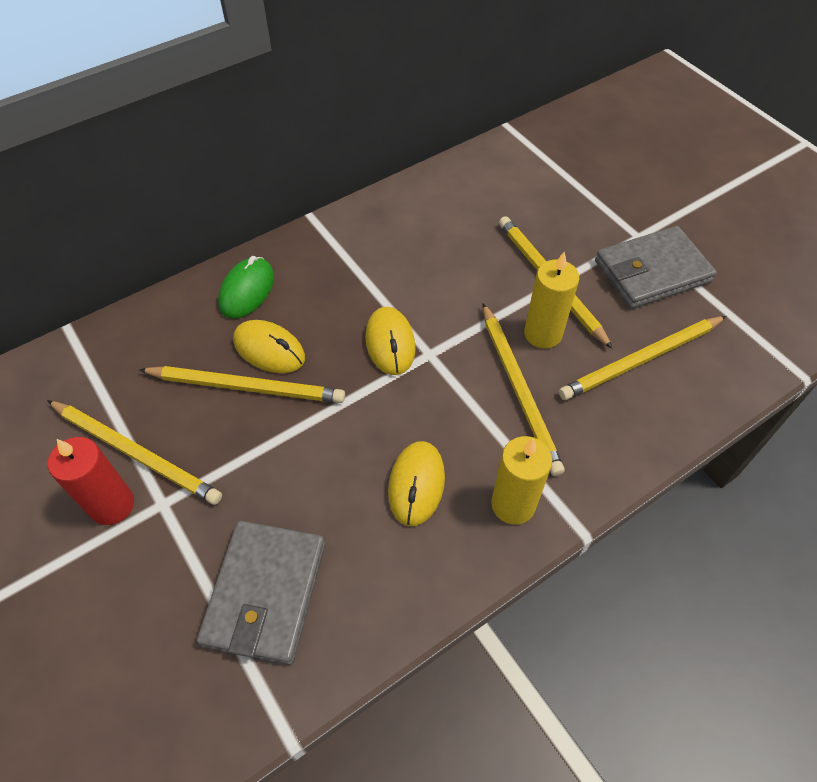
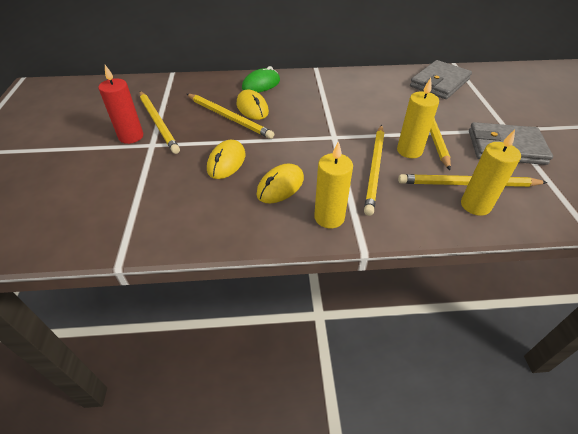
camera: 30 degrees right, 10 degrees down
grey wallet [197,521,325,665] -> grey wallet moved to [410,60,472,99]
yellow mouse [365,307,416,375] -> yellow mouse moved to [207,140,245,179]
none -> yellow candle [461,130,521,216]

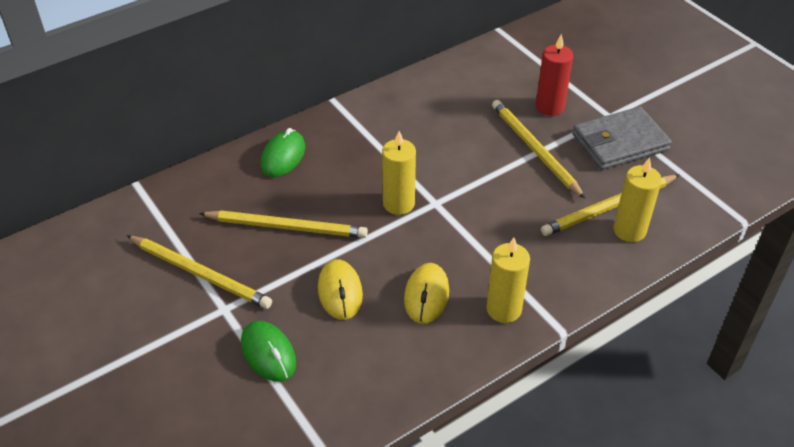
camera: 30 degrees left, 0 degrees up
red candle [98,65,143,144] -> red candle moved to [536,34,573,116]
yellow mouse [237,90,269,120] -> none
yellow pencil [364,125,384,216] -> none
yellow candle [397,78,439,158] -> yellow candle moved to [382,131,416,215]
grey wallet [410,60,472,99] -> none
none -> green mouse [241,321,296,382]

